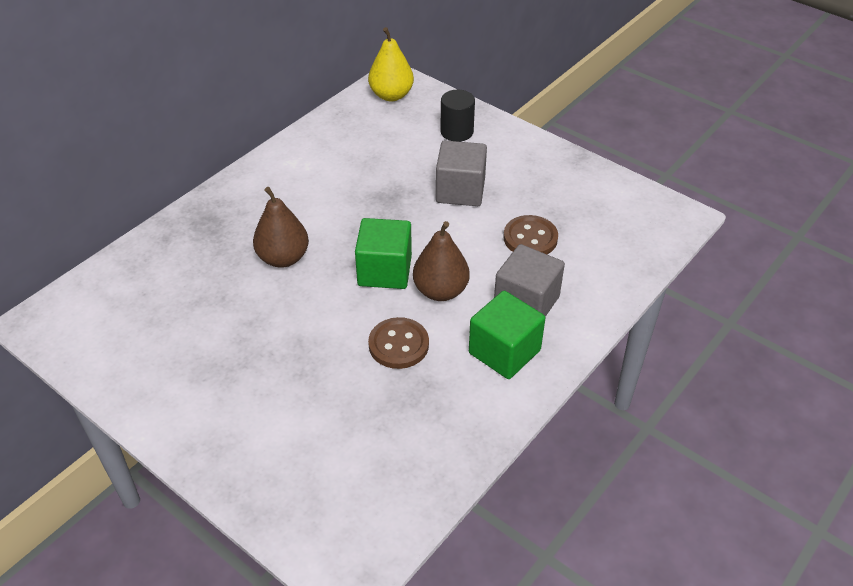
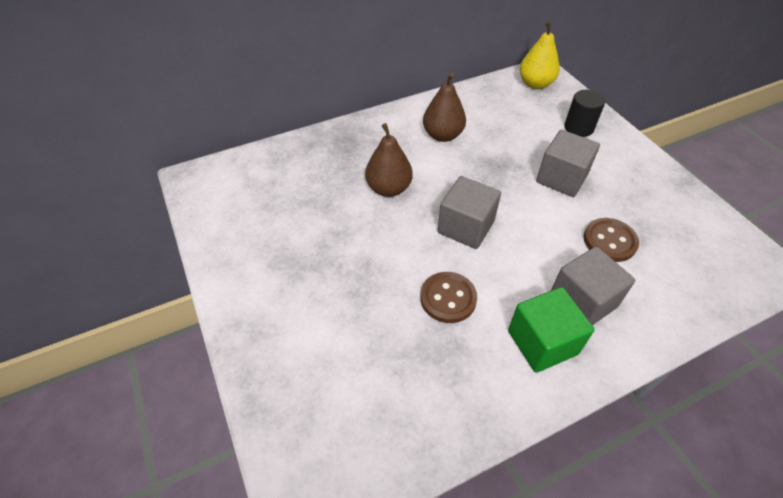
camera: 25 degrees right, 5 degrees up
green cube [355,218,412,289] -> grey cube [437,176,501,249]
brown pear [413,221,470,301] -> brown pear moved to [423,73,466,142]

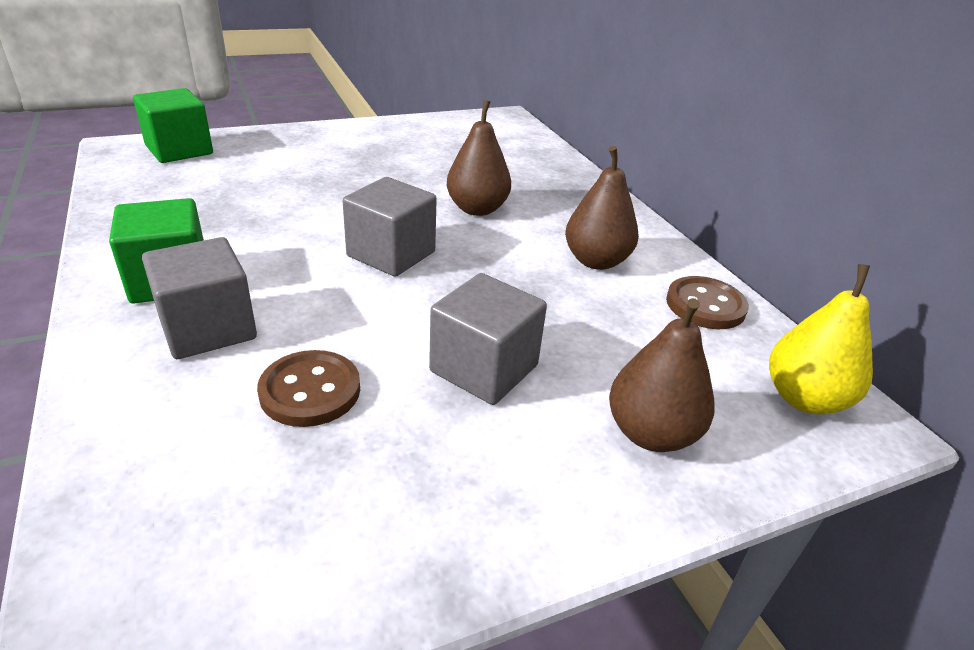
camera: 90 degrees right, 15 degrees down
brown button [420,272,477,323] -> brown button moved to [666,276,749,329]
black cylinder [564,90,605,137] -> brown pear [609,298,715,452]
none -> green cube [133,88,213,163]

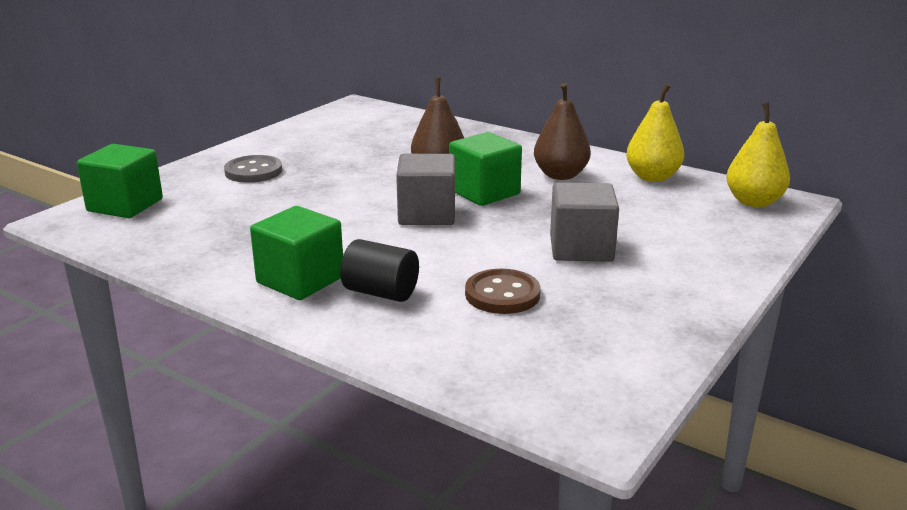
camera: 30 degrees left, 10 degrees down
grey cube [142,237,257,359] -> black cylinder [340,239,419,302]
brown pear [609,298,715,452] -> none
brown button [666,276,749,329] -> yellow pear [626,84,684,182]
none -> grey button [224,155,282,183]
none -> green cube [449,132,522,206]

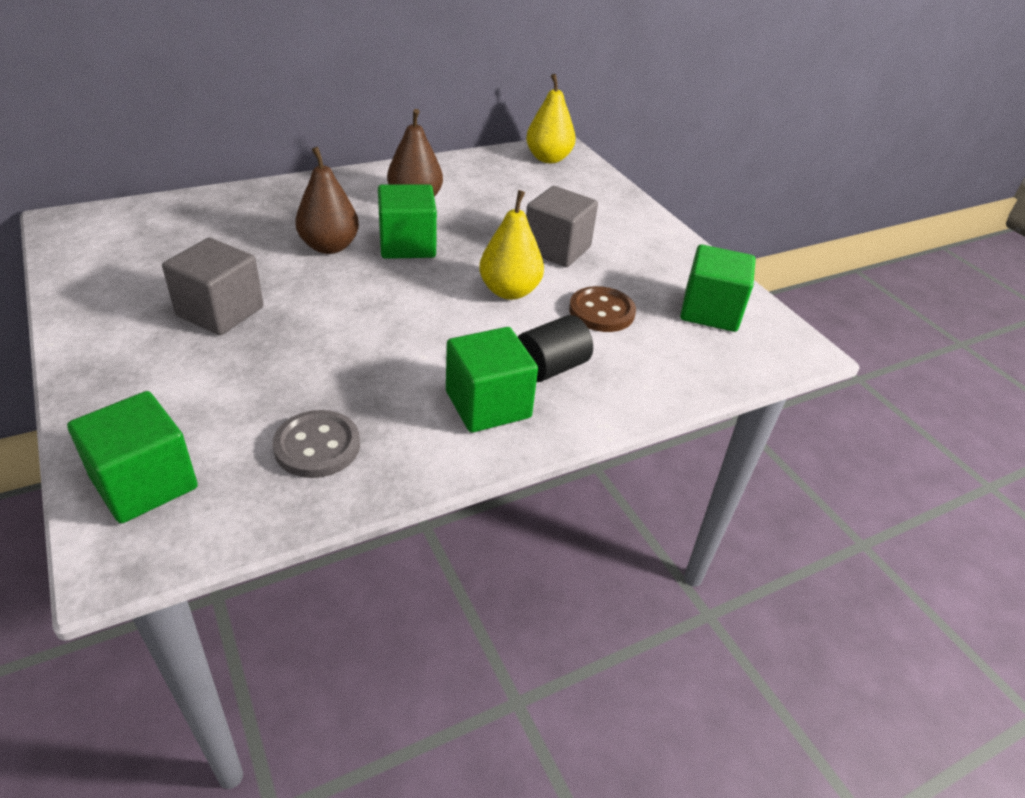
camera: 65 degrees left, 15 degrees up
grey button [224,155,282,183] -> grey button moved to [273,410,360,478]
grey cube [396,154,455,225] -> grey cube moved to [162,238,264,335]
yellow pear [626,84,684,182] -> yellow pear moved to [479,190,544,300]
none -> green cube [680,244,756,332]

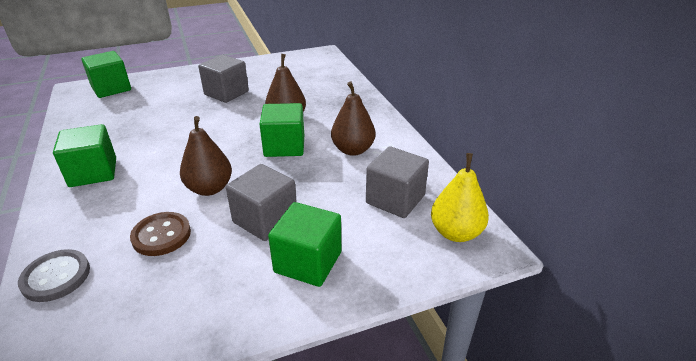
camera: 100 degrees right, 5 degrees down
grey button [273,410,360,478] -> grey button moved to [18,249,90,302]
yellow pear [479,190,544,300] -> brown pear [180,116,232,196]
black cylinder [518,315,593,382] -> none
green cube [680,244,756,332] -> green cube moved to [268,202,341,287]
none -> grey cube [366,146,429,218]

